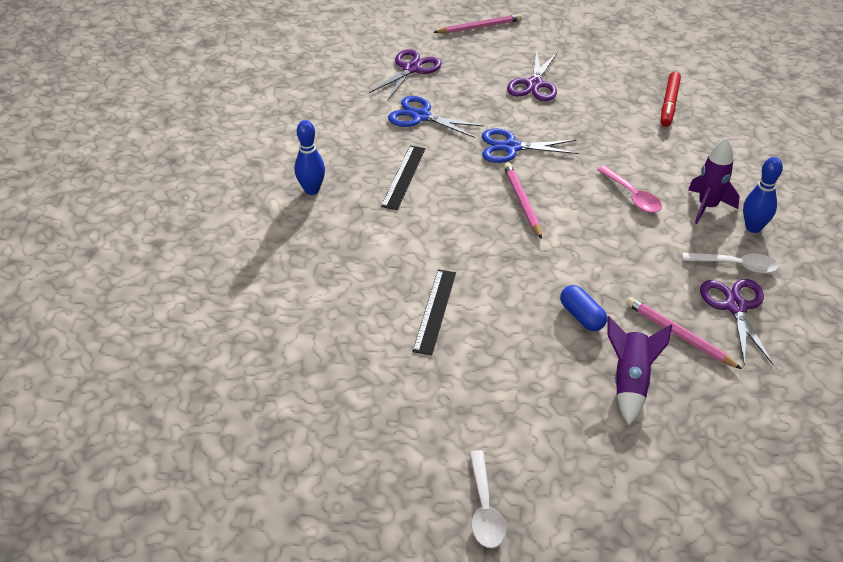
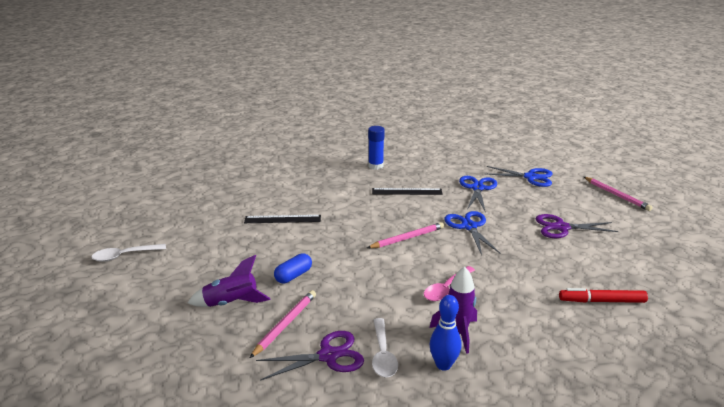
camera: 75 degrees right, 15 degrees down
blue bowling pin [295,120,325,195] -> blue glue stick [368,126,385,170]
purple scissors [369,49,442,100] -> blue scissors [486,166,553,187]

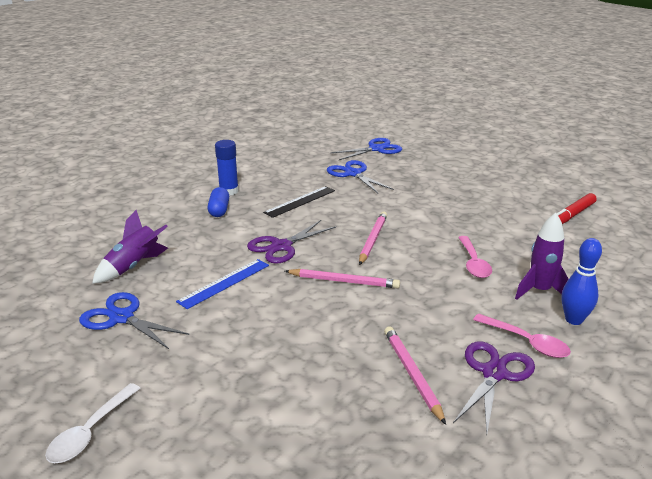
camera: 45 degrees left, 0 degrees up
purple rocket [188,255,271,307] -> purple rocket moved to [92,210,168,284]
black ruler [244,215,321,223] -> blue ruler [176,259,269,309]
blue capsule [274,253,312,283] -> blue capsule moved to [208,187,229,217]
white spoon [372,318,398,377] -> pink spoon [473,314,571,358]
blue scissors [444,211,501,255] -> blue scissors moved to [79,292,189,349]
purple scissors [535,214,618,238] -> purple scissors moved to [247,220,336,264]
pink pencil [584,177,653,211] -> pink pencil moved to [285,269,400,288]

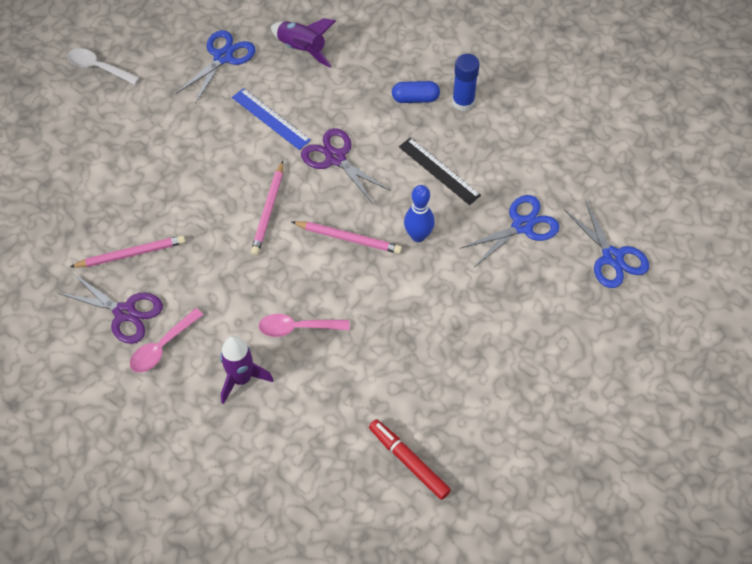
camera: 90 degrees right, 30 degrees up
blue bowling pin [562,238,602,325] -> blue bowling pin moved to [404,185,435,242]

